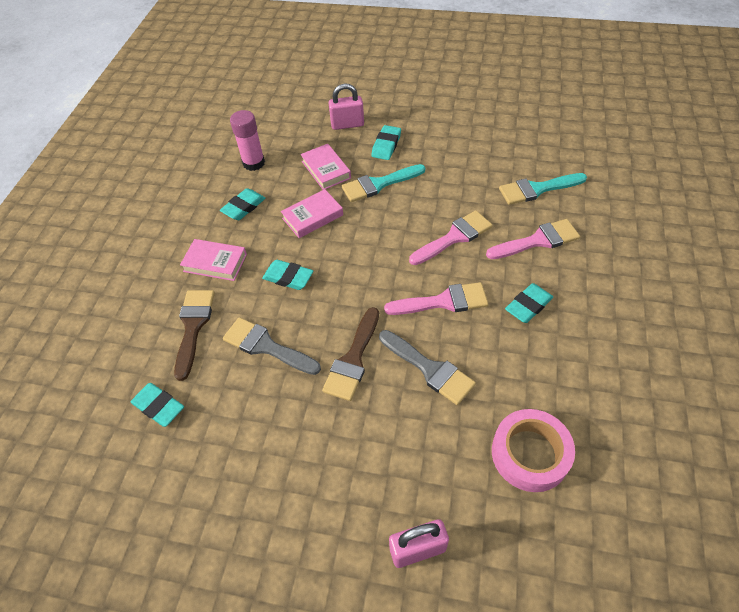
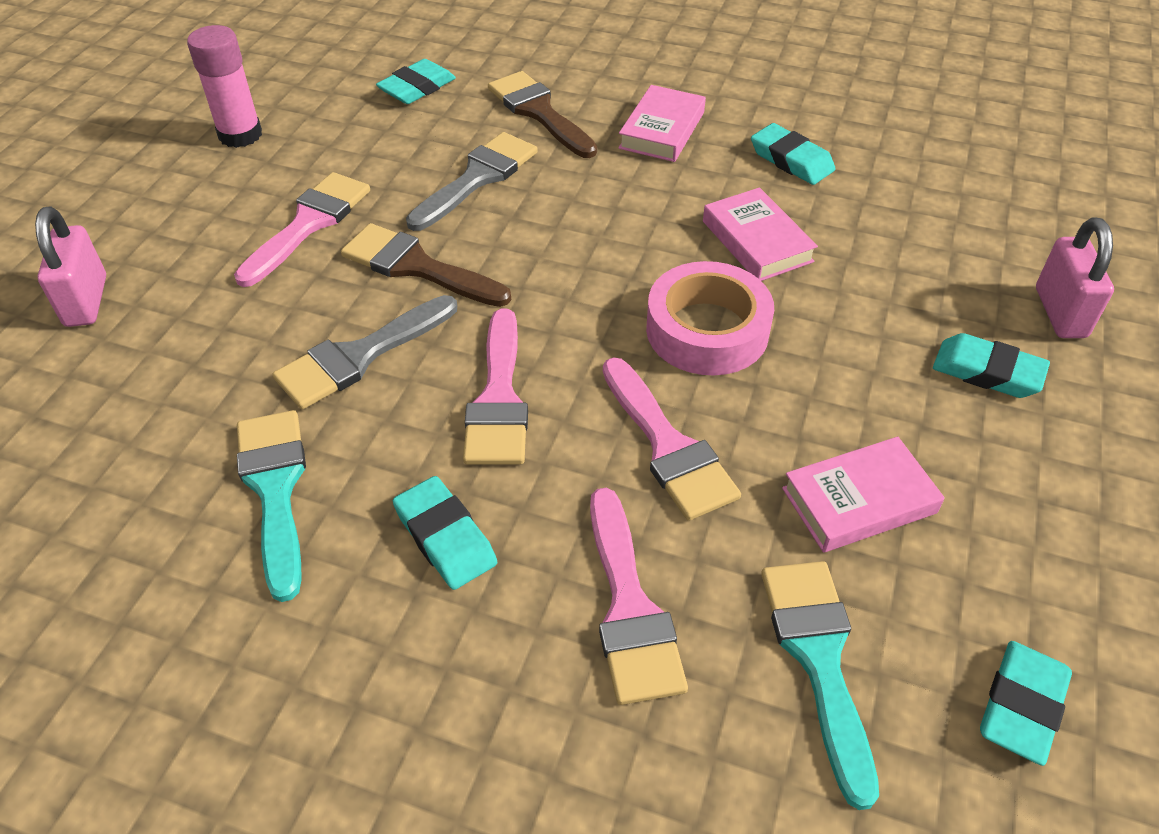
camera: 95 degrees right, 5 degrees down
brown brush [174,290,215,381] -> brown brush turned 135 degrees counterclockwise [488,71,597,158]
pink glue stick [230,110,265,171] -> pink glue stick moved to [187,25,262,148]
turquoise eraser [262,260,313,290] -> turquoise eraser moved to [980,641,1072,766]
pink book [300,144,351,190] -> pink book moved to [782,437,945,553]
turquoise brush [342,164,425,202] -> turquoise brush moved to [237,410,306,602]
pink tape [492,409,575,492] -> pink tape moved to [646,261,774,376]
none -> pink brush [234,172,370,287]

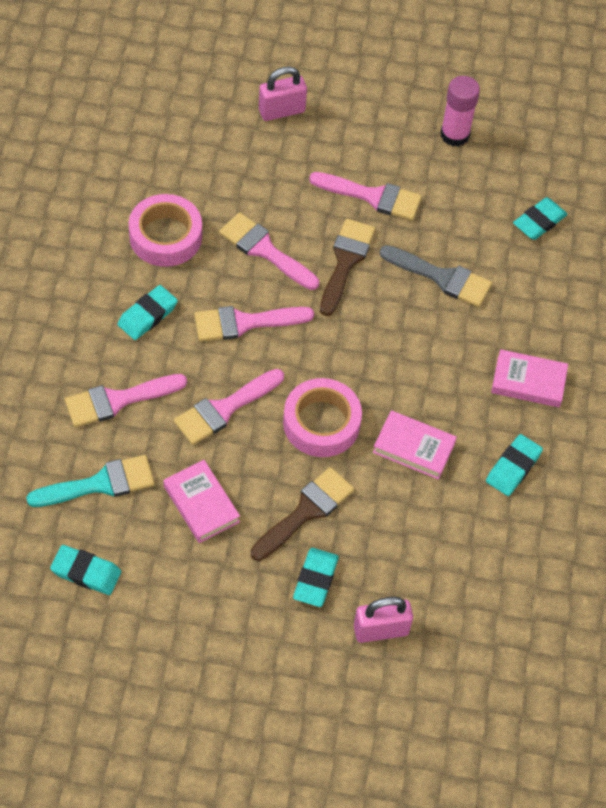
camera: 75 degrees right, 10 degrees up
turquoise brush [237,410,306,602] -> pink tape [129,194,202,267]
grey brush [272,295,457,409] -> pink brush [219,212,319,290]
turquoise eraser [376,59,456,104] -> turquoise eraser turned 75 degrees counterclockwise [513,197,568,240]
brown brush [488,71,597,158] -> brown brush moved to [251,467,354,561]
pink book [703,187,818,281] -> pink book turned 60 degrees clockwise [373,410,457,480]

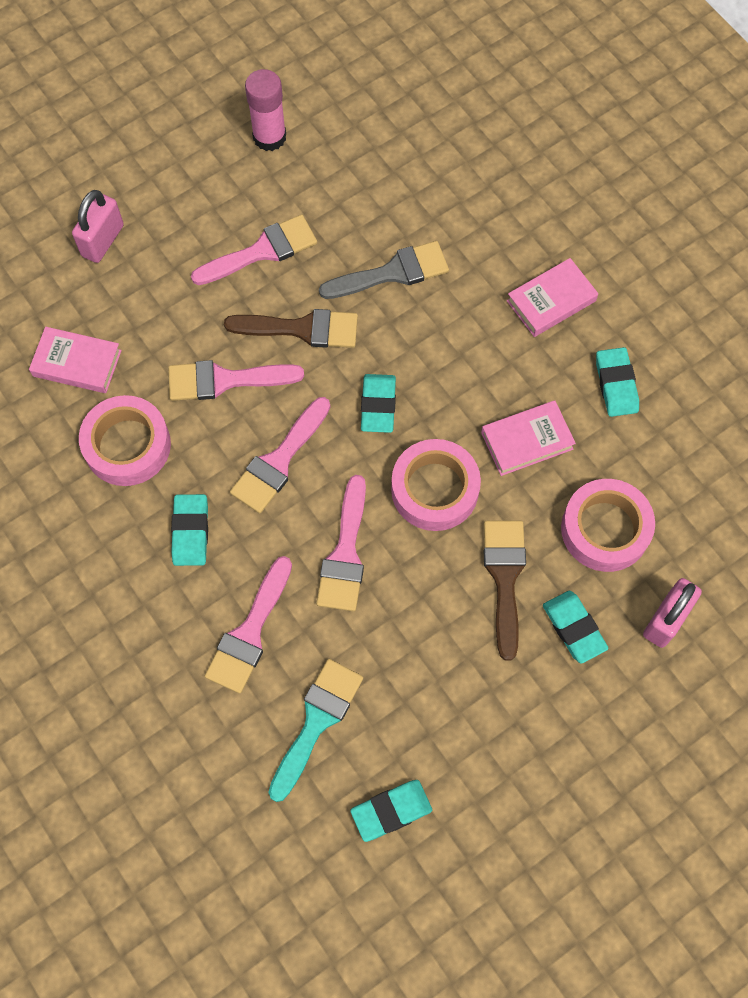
camera: 40 degrees left, 10 degrees up
pink book [164,460,240,543] -> pink book moved to [29,327,122,393]
brown brush [320,218,375,316] -> brown brush turned 120 degrees clockwise [224,309,358,348]
turquoise eraser [513,197,568,240] -> turquoise eraser moved to [361,374,396,433]
none -> pink tape [561,479,655,572]

